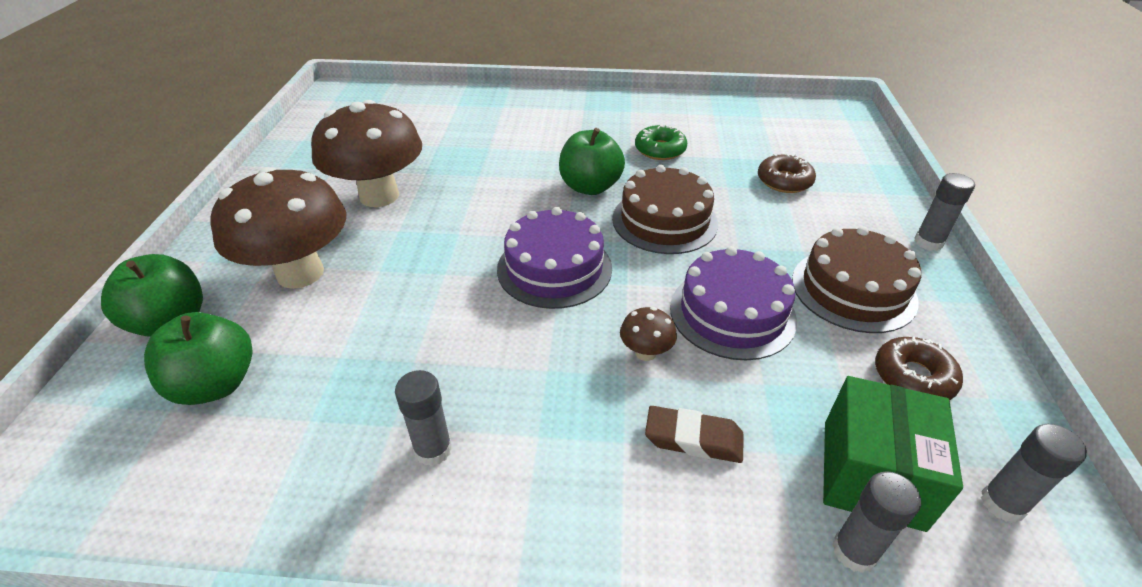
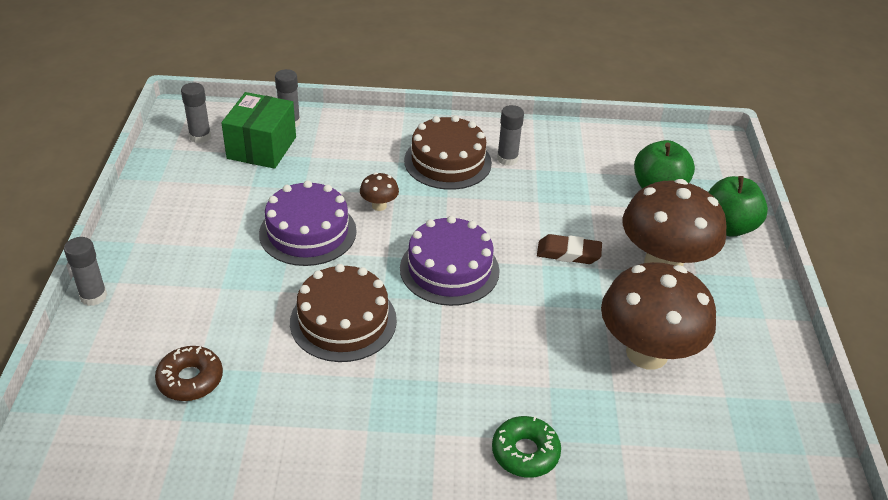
camera: 175 degrees right, 0 degrees up
green apple [559,128,625,195] -> none
green donut [635,125,687,160] -> green donut moved to [492,416,561,478]
brown eraser [645,406,744,463] -> brown eraser moved to [537,234,602,264]
brown cake [792,226,921,333] -> brown cake moved to [404,115,492,190]
brown donut [875,336,963,400] -> none

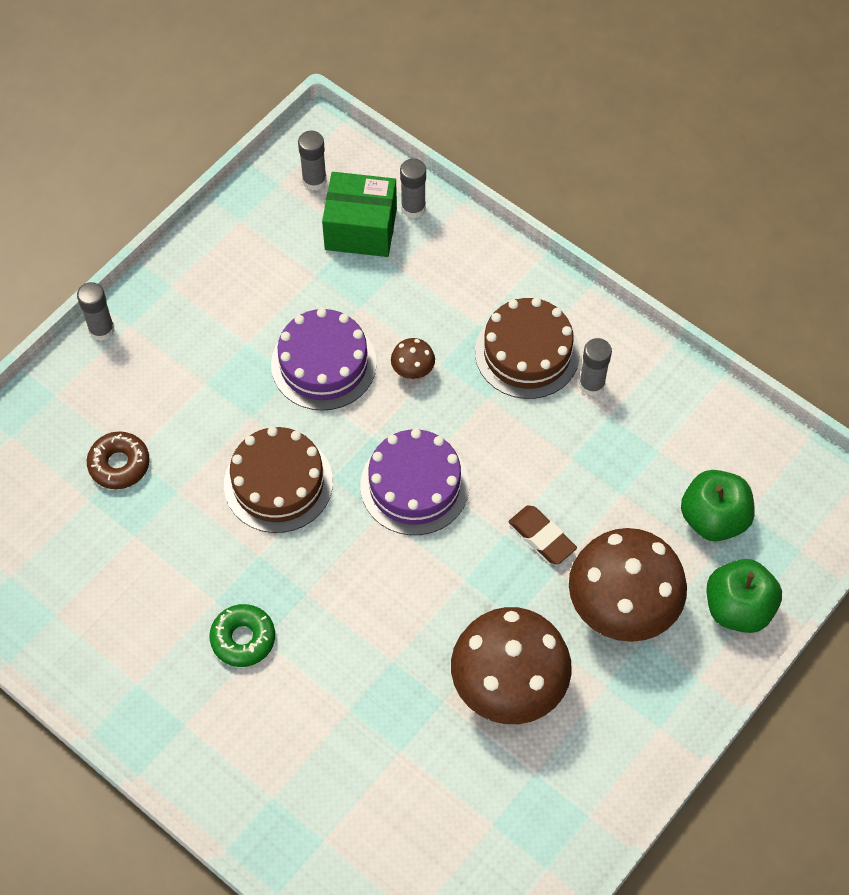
camera: 40 degrees right, 20 degrees up
green box [221,92,296,169] -> green box turned 45 degrees clockwise [322,172,397,257]
green donut [492,416,561,478] -> green donut moved to [210,604,275,667]

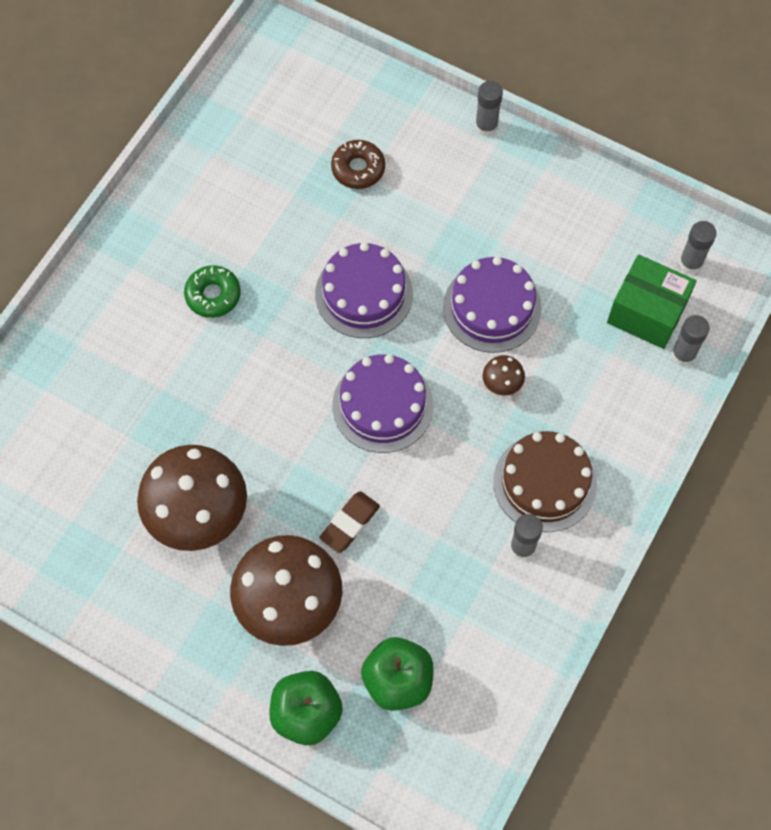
camera: 80 degrees right, 5 degrees up
brown cake [224,427,333,533] -> purple cake [315,242,413,338]
green box [322,172,397,257] -> green box turned 60 degrees counterclockwise [607,254,697,349]

